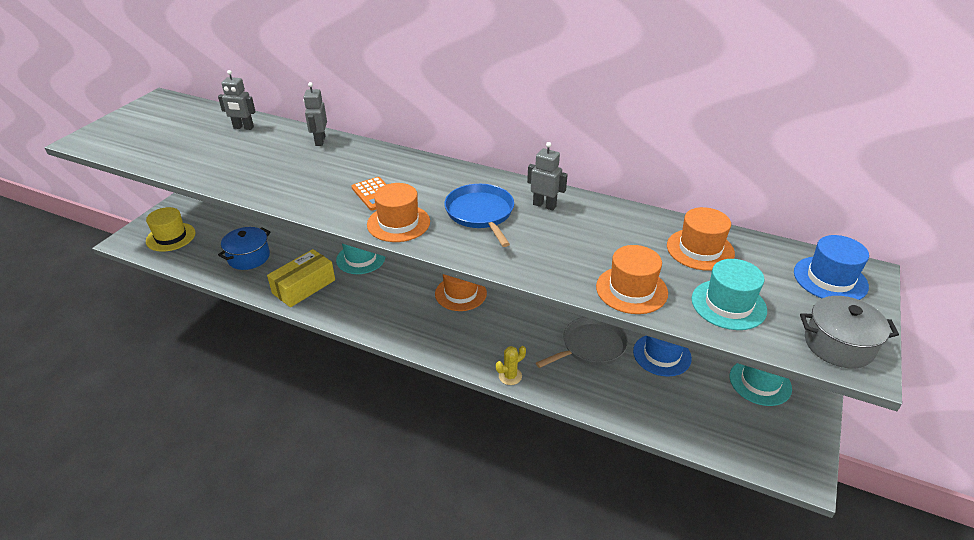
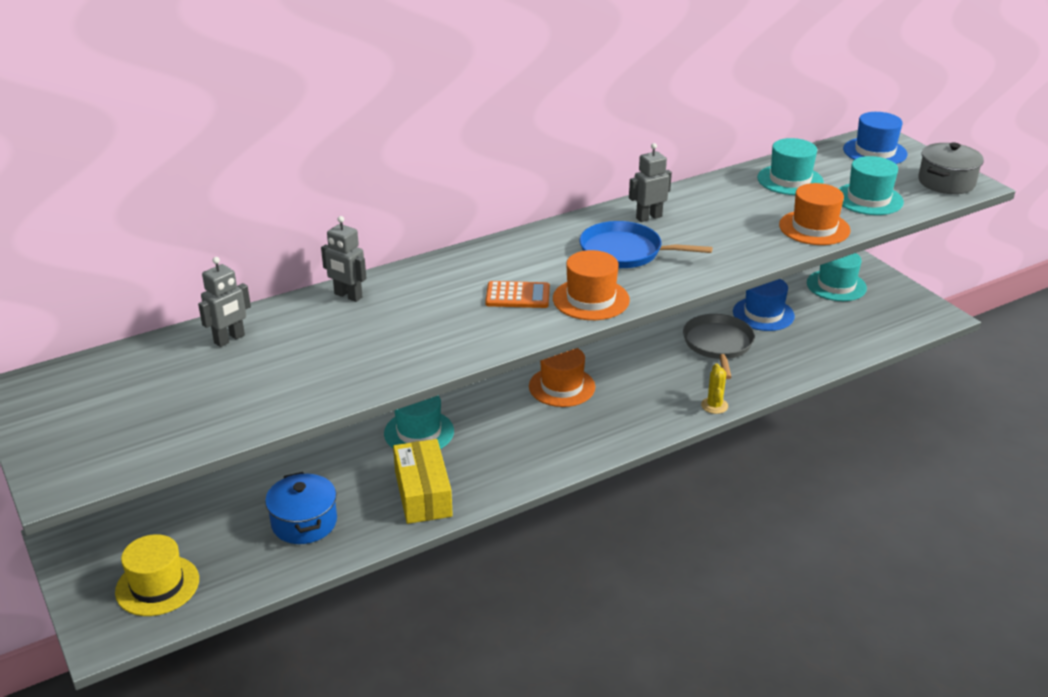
camera: 55 degrees left, 5 degrees down
orange hat [667,207,735,271] -> turquoise hat [757,138,824,195]

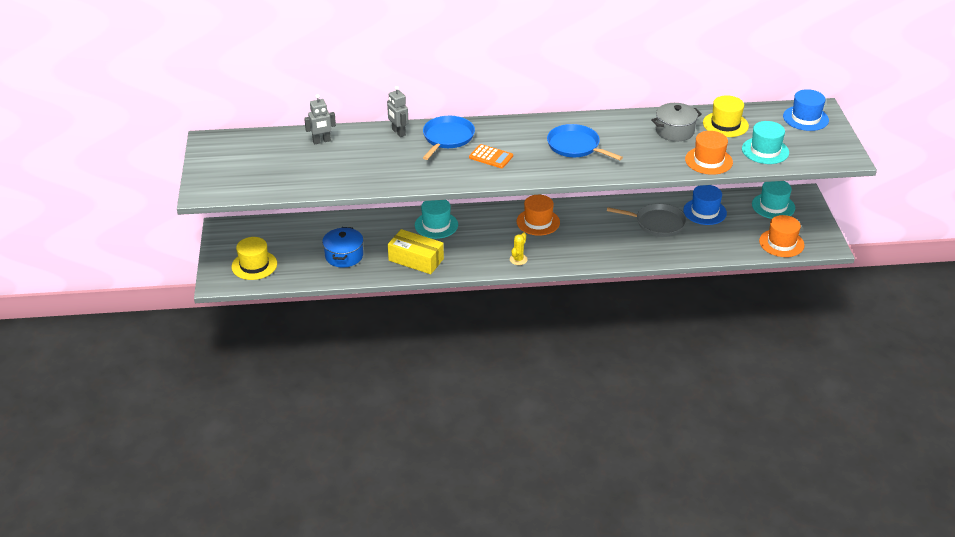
camera: 25 degrees right, 5 degrees up
yellow box [393,439,453,524] -> yellow box turned 75 degrees counterclockwise [388,229,444,274]
orange hat [553,250,630,320] -> orange hat moved to [759,215,804,257]
grey robot [629,143,672,222] -> none
grey pan [683,314,755,379] -> grey pan turned 75 degrees clockwise [607,203,686,237]
yellow cactus [701,363,728,414] -> yellow cactus moved to [510,233,528,265]
turquoise hat [757,138,824,195] -> yellow hat [703,95,749,137]
grey pot [918,143,984,194] -> grey pot moved to [651,103,702,141]
none -> blue pan [423,116,475,160]

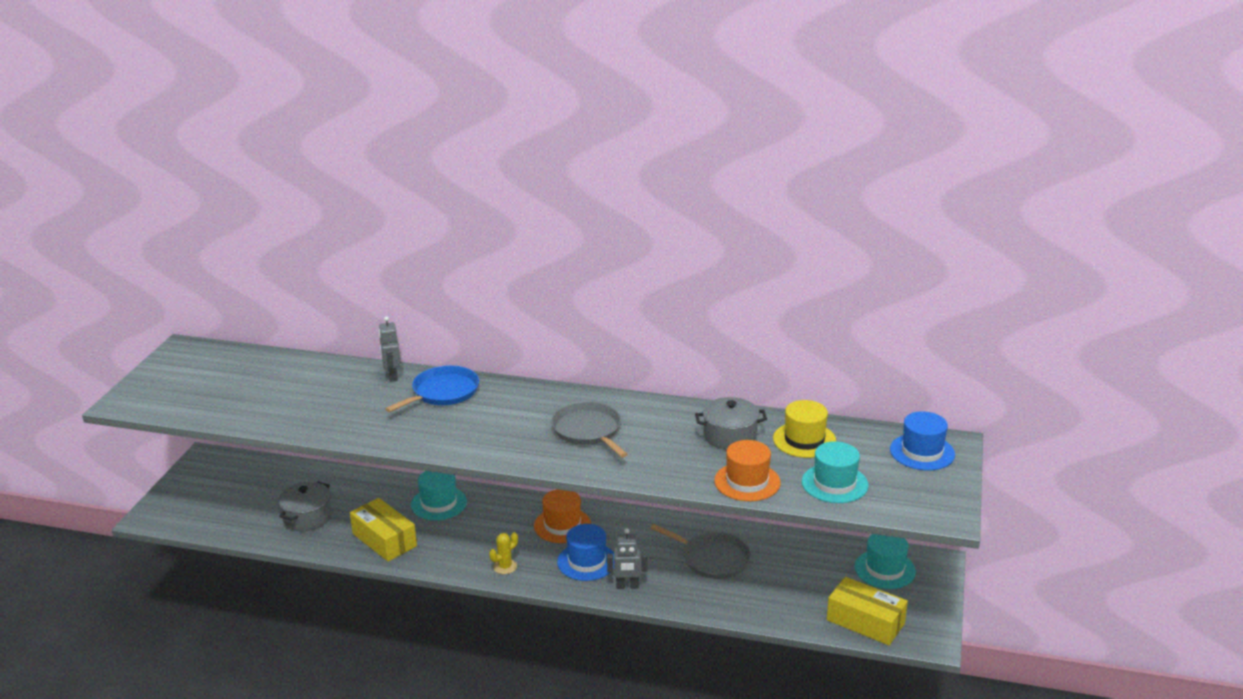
camera: 20 degrees right, 10 degrees down
yellow hat [232,237,277,280] -> none
grey robot [304,94,336,144] -> grey robot moved to [607,528,648,589]
blue pot [322,227,363,267] -> grey pot [278,481,332,531]
orange calculator [469,144,513,168] -> none
blue pan [547,124,623,160] -> grey pan [551,401,628,458]
blue hat [683,185,727,225] -> blue hat moved to [557,524,614,581]
orange hat [759,215,804,257] -> yellow box [827,577,908,645]

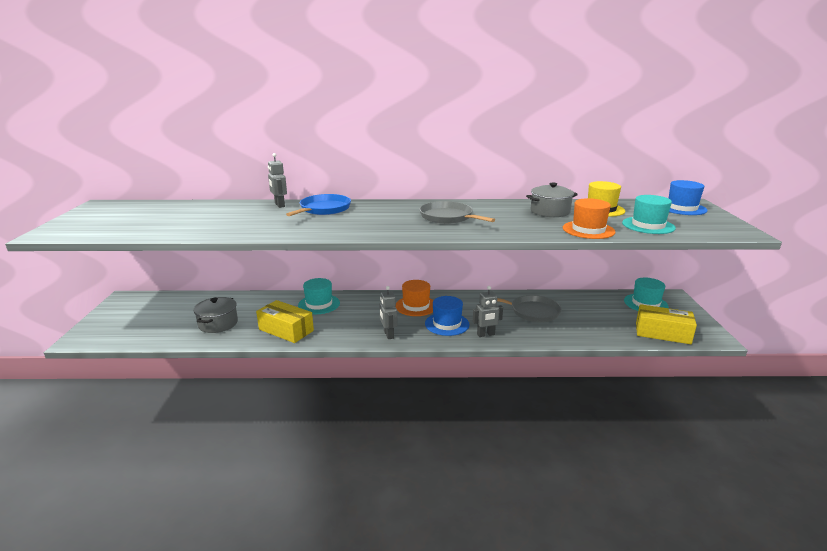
camera: 15 degrees left, 5 degrees down
yellow cactus [489,532,518,574] -> grey robot [379,286,398,339]

